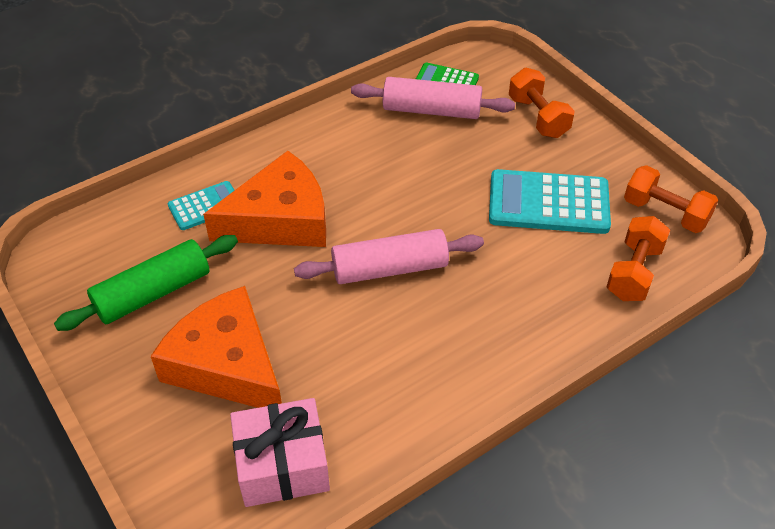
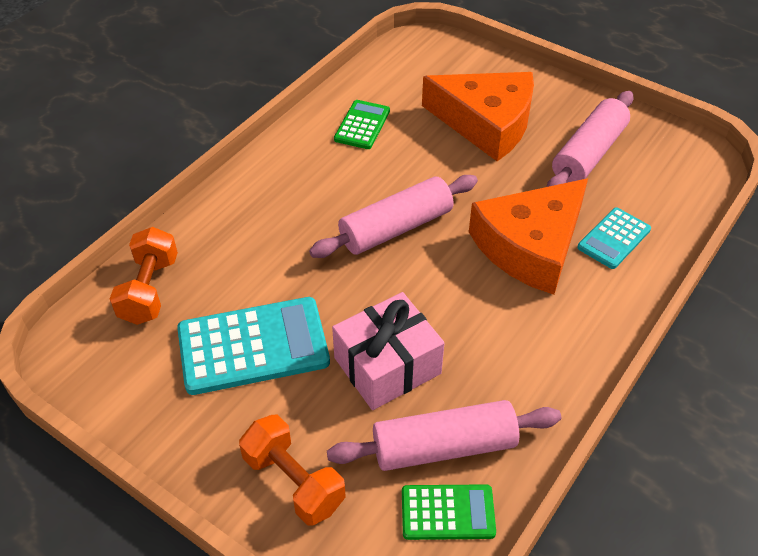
camera: 160 degrees right, 0 degrees up
green rolling pin [54,235,238,331] -> pink rolling pin [547,91,633,187]
pink gift [230,398,330,507] -> pink gift moved to [332,292,444,410]
orange dumbbell [624,165,718,233] -> none
none -> green calculator [334,100,390,149]

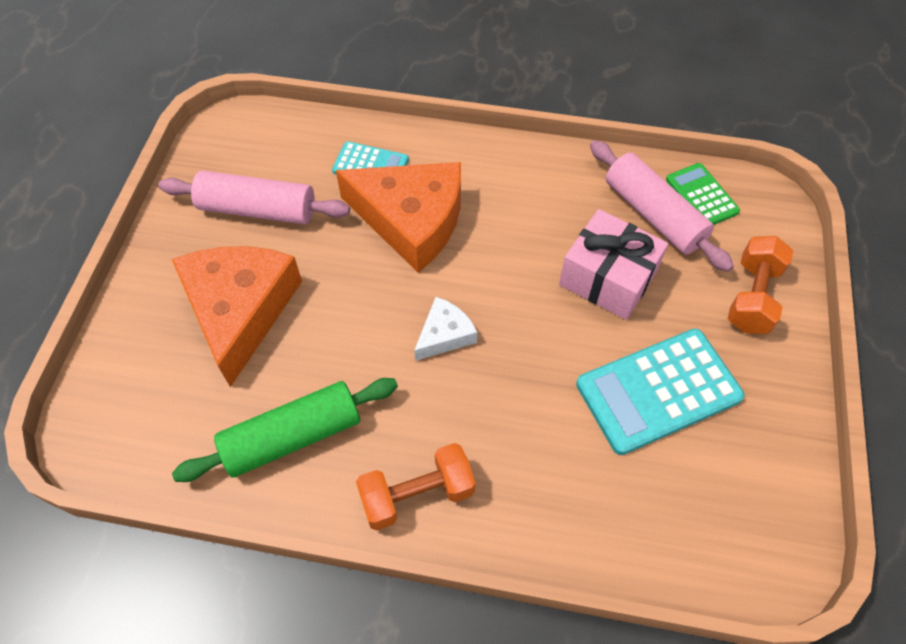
camera: 115 degrees left, 10 degrees up
orange dumbbell [110,227,178,325] -> orange dumbbell moved to [356,443,475,530]
turquoise calculator [177,297,330,395] -> turquoise calculator turned 75 degrees counterclockwise [576,328,745,455]
pink rolling pin [309,175,478,258] -> white cheese [414,297,477,361]
green calculator [334,100,390,149] -> green rolling pin [172,378,398,482]

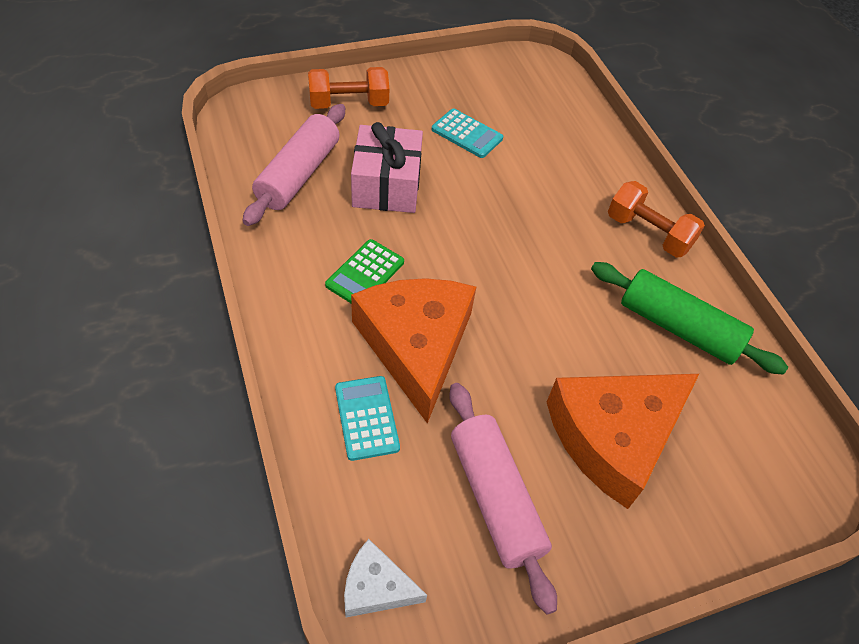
camera: 125 degrees left, 5 degrees down
white cheese [414,297,477,361] -> white cheese moved to [344,539,427,617]
turquoise calculator [576,328,745,455] -> turquoise calculator [431,108,503,158], size x0.56
green calculator [666,163,740,225] -> green calculator moved to [325,239,404,303]

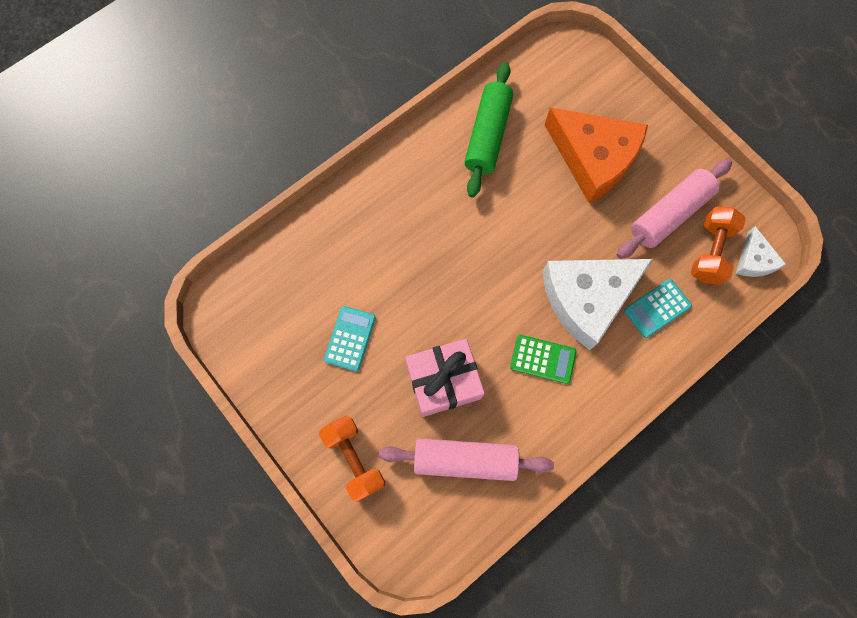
camera: 105 degrees left, 20 degrees up
orange cheese [351,278,476,424] -> white cheese [542,259,653,350]
orange dumbbell [608,181,705,258] -> orange dumbbell moved to [691,206,746,285]

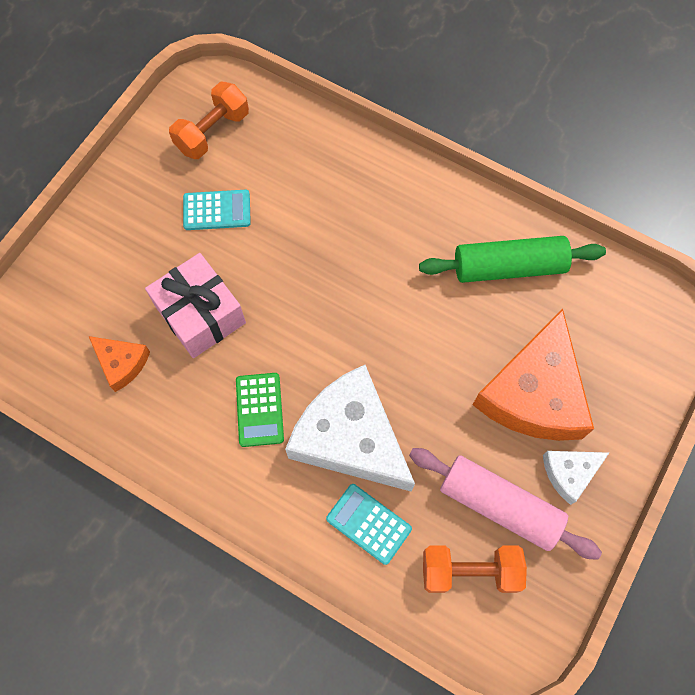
camera: 70 degrees right, 5 degrees down
orange dumbbell [319,415,385,502] -> orange dumbbell moved to [169,82,249,159]
pink rolling pin [379,438,554,481] -> orange cheese [89,336,150,392]
white cheese [736,226,786,277] -> white cheese moved to [543,451,609,505]

